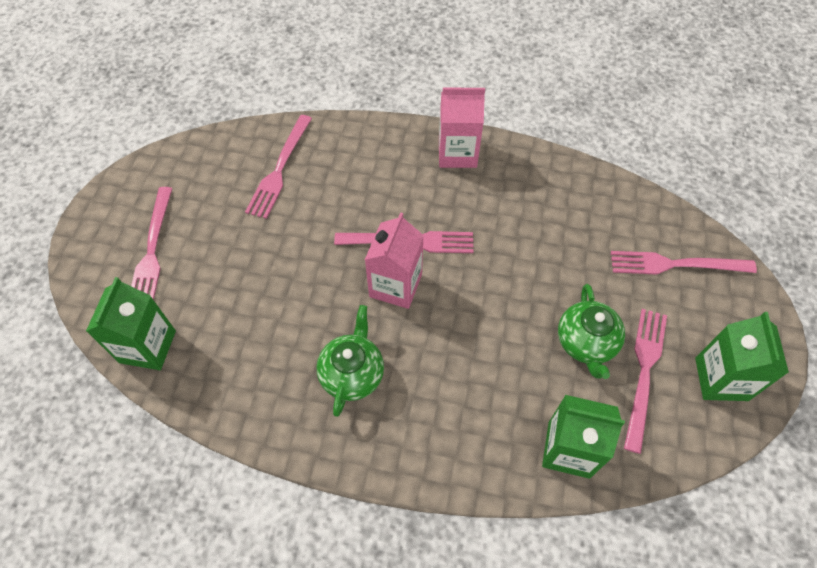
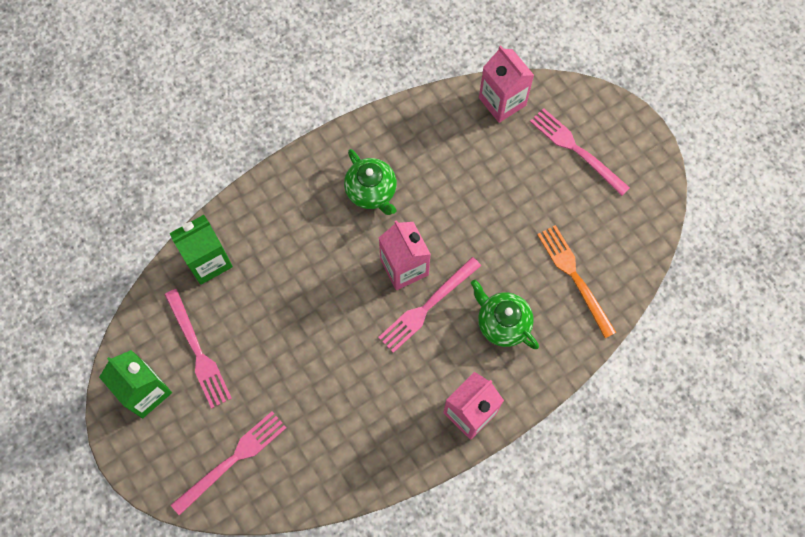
camera: 135 degrees right, 10 degrees up
green carton [86,277,176,370] -> pink carton [479,45,534,123]
pink fork [245,115,312,219] -> orange fork [537,225,617,338]
green teapot [558,284,625,379] -> green teapot moved to [471,280,539,349]

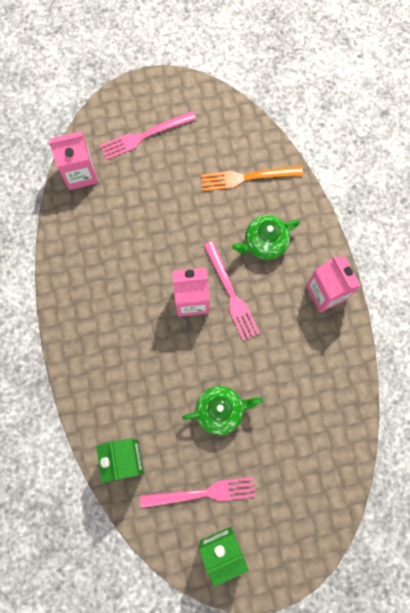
camera: 70 degrees left, 5 degrees up
pink fork [171,411,286,516] -> none
green teapot [344,149,397,215] -> green teapot moved to [182,386,263,435]

